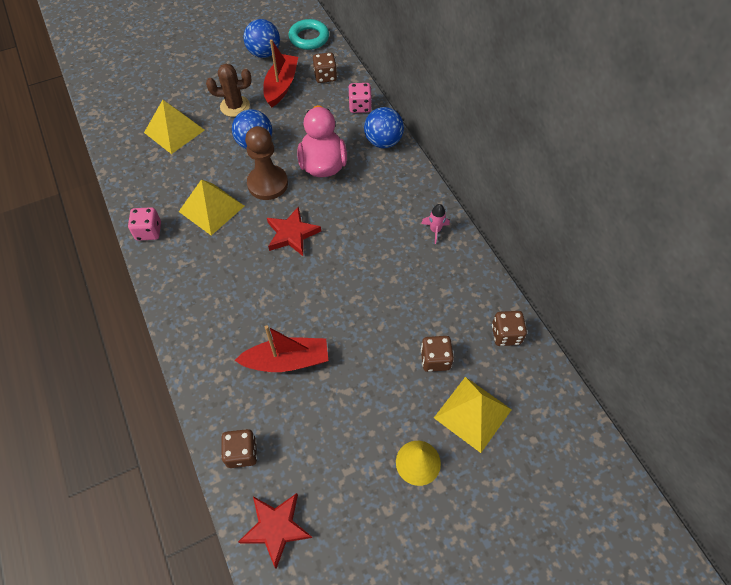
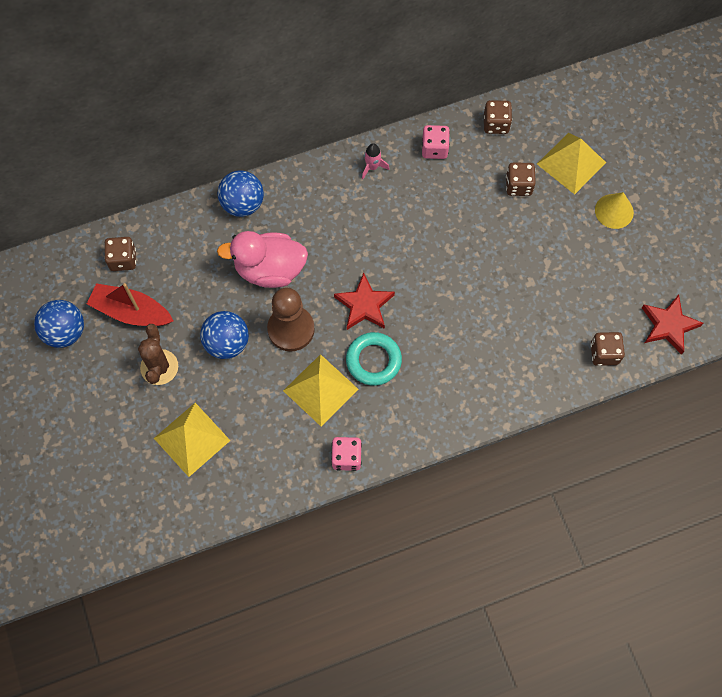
camera: 85 degrees left, 10 degrees up
red boat [234,325,328,372] -> none
turquoise ring [289,19,329,50] -> turquoise ring moved to [346,332,402,386]
pink dice [349,83,372,113] -> pink dice moved to [422,125,450,159]

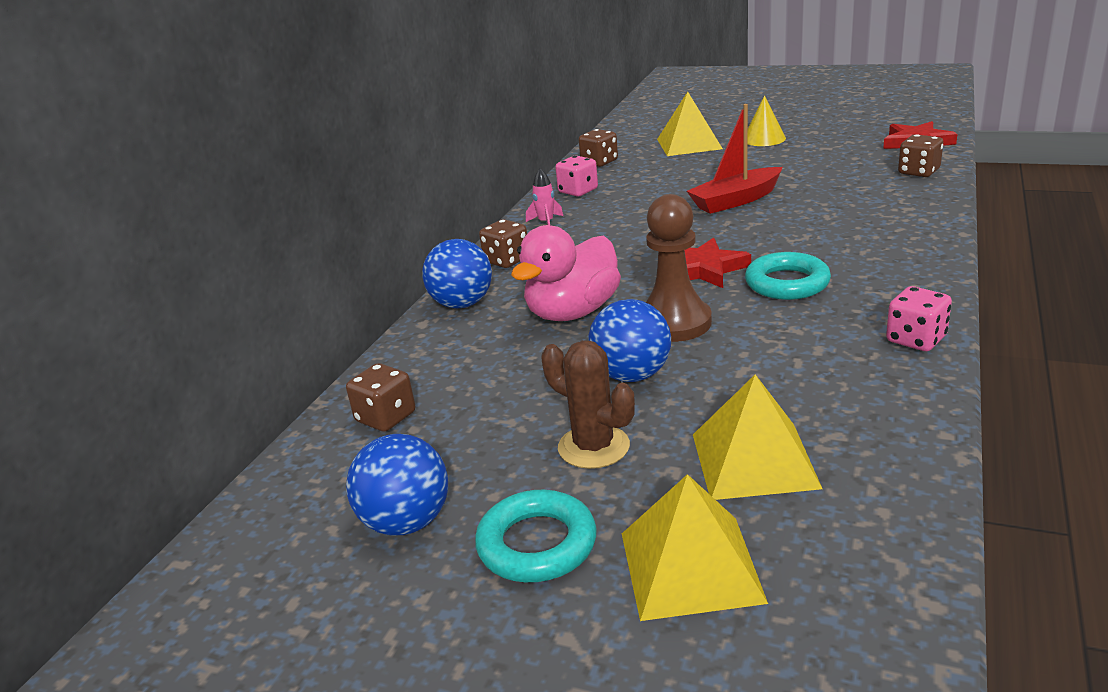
camera: 45 degrees left, 40 degrees down
red boat [87,283,173,326] -> red boat moved to [687,104,783,214]
yellow pyramid [283,354,359,426] -> yellow pyramid moved to [622,474,768,621]
brown dice [506,163,536,196] -> brown dice moved to [479,219,527,268]
none -> turquoise ring [475,490,597,582]

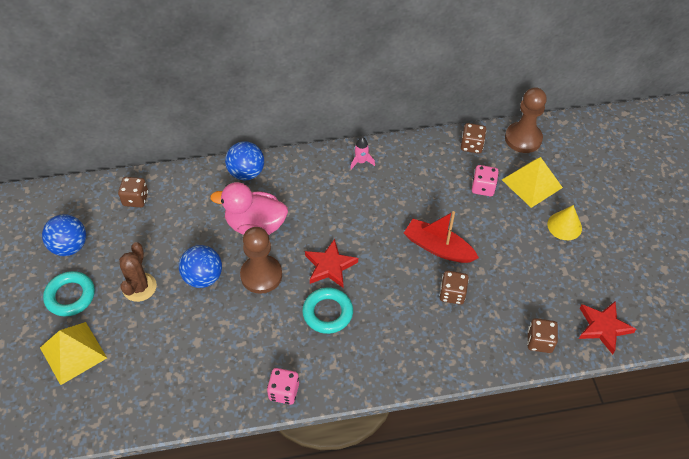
camera: 55 degrees right, 25 degrees up
brown dice [479,219,527,268] -> brown dice moved to [439,271,469,305]
pink dice [555,156,598,196] -> pink dice moved to [472,165,499,196]
yellow pyramid [693,374,822,500] -> none
none -> brown pawn [505,87,547,153]

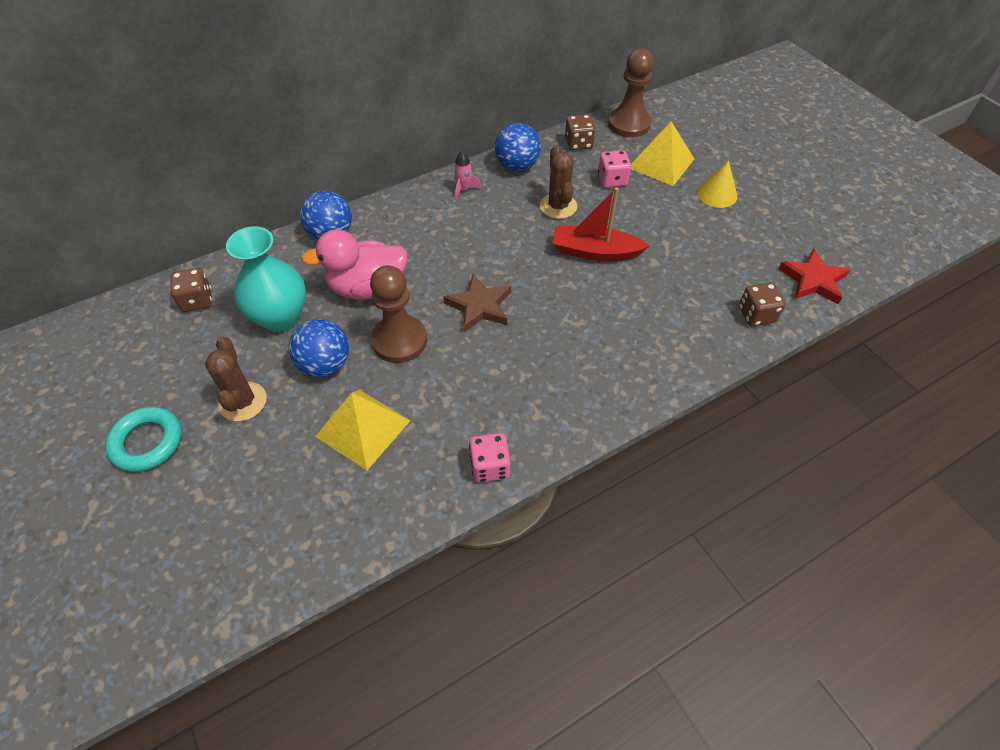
camera: 20 degrees left, 0 degrees up
yellow pyramid [40,322,107,385] -> yellow pyramid moved to [315,390,411,470]
blue ball [42,214,86,256] -> blue ball moved to [495,123,541,171]
turquoise ring [302,287,353,334] -> none
red star [305,239,358,288] -> brown star [443,274,511,332]
brown dice [439,271,469,305] -> none
none -> turquoise vase [226,226,306,332]
none -> brown cactus [540,145,577,219]

